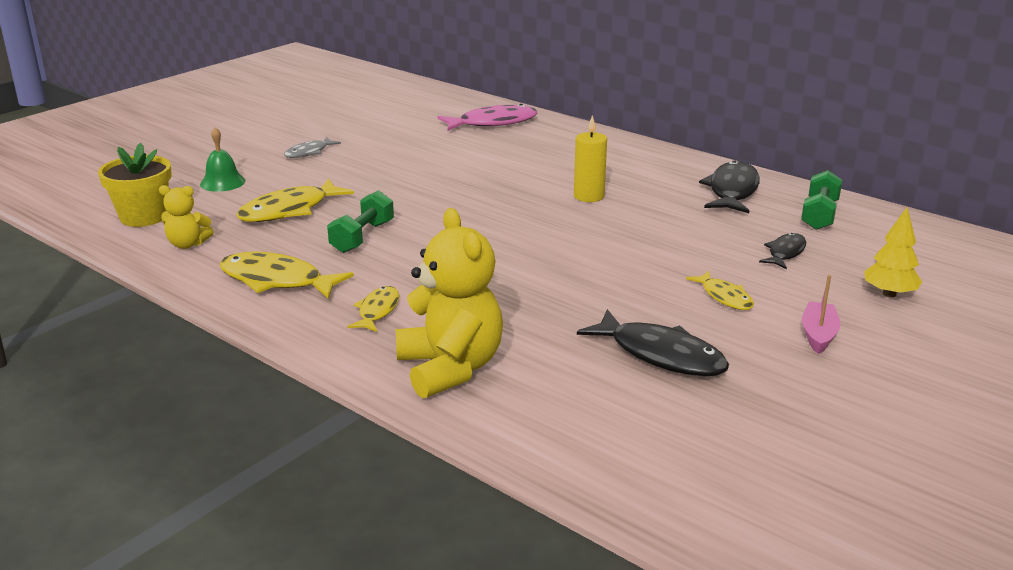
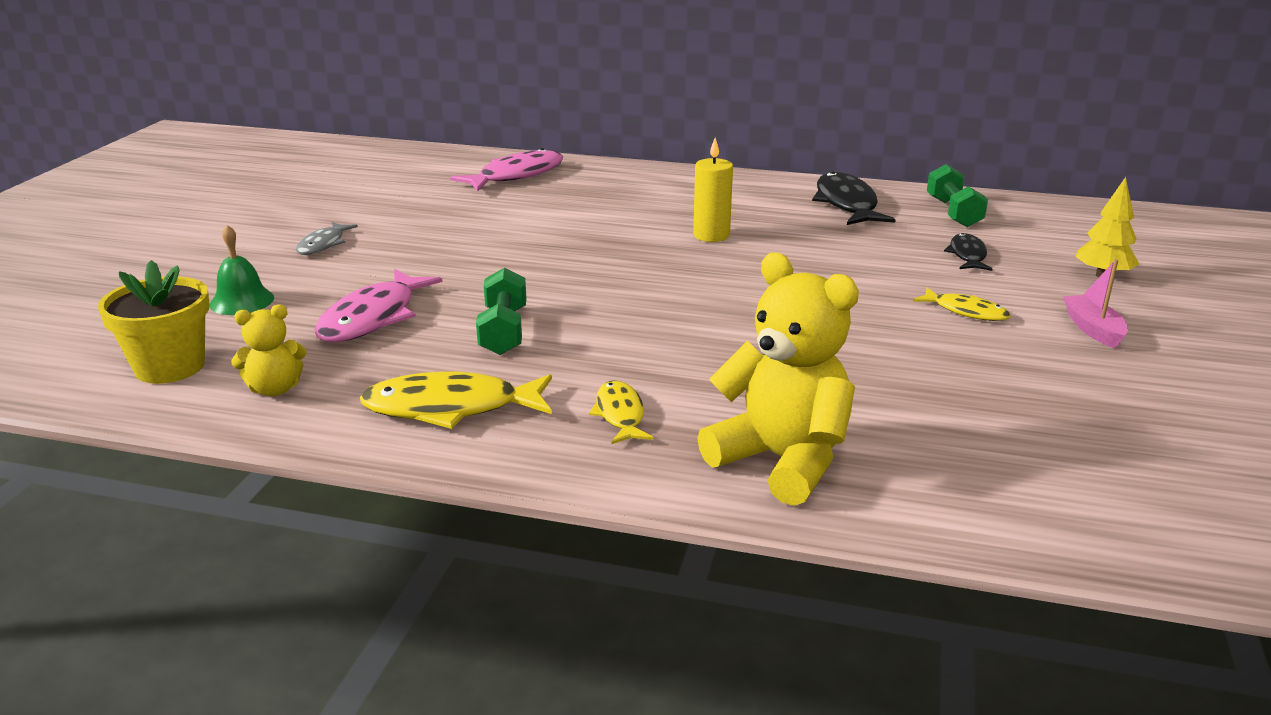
camera: 25 degrees left, 0 degrees up
yellow fish [236,179,354,222] -> pink fish [314,269,443,342]
black fish [577,309,729,377] -> none

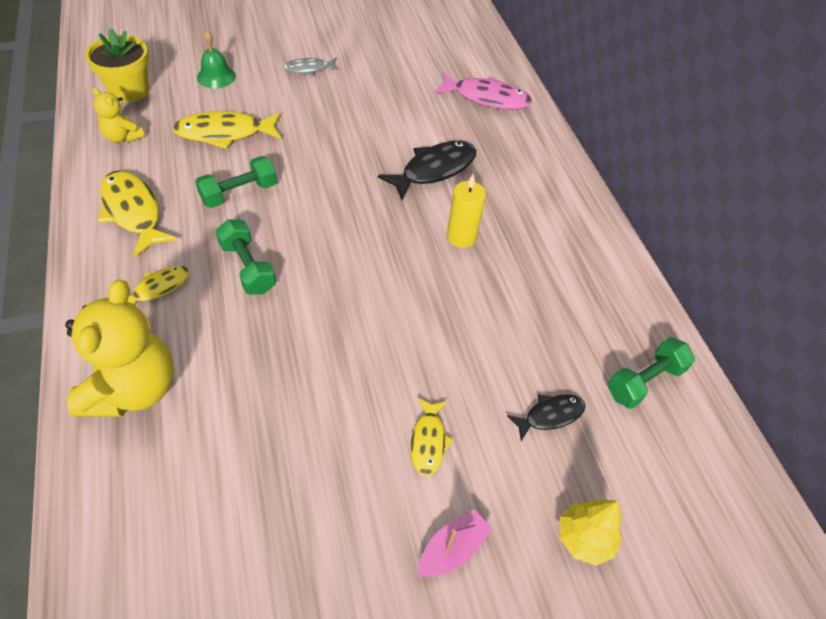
camera: 55 degrees right, 25 degrees up
pink fish [314,269,443,342] -> yellow fish [173,111,281,149]
black fish [812,171,896,225] -> black fish moved to [378,141,477,200]
none -> green dumbbell [216,219,276,295]

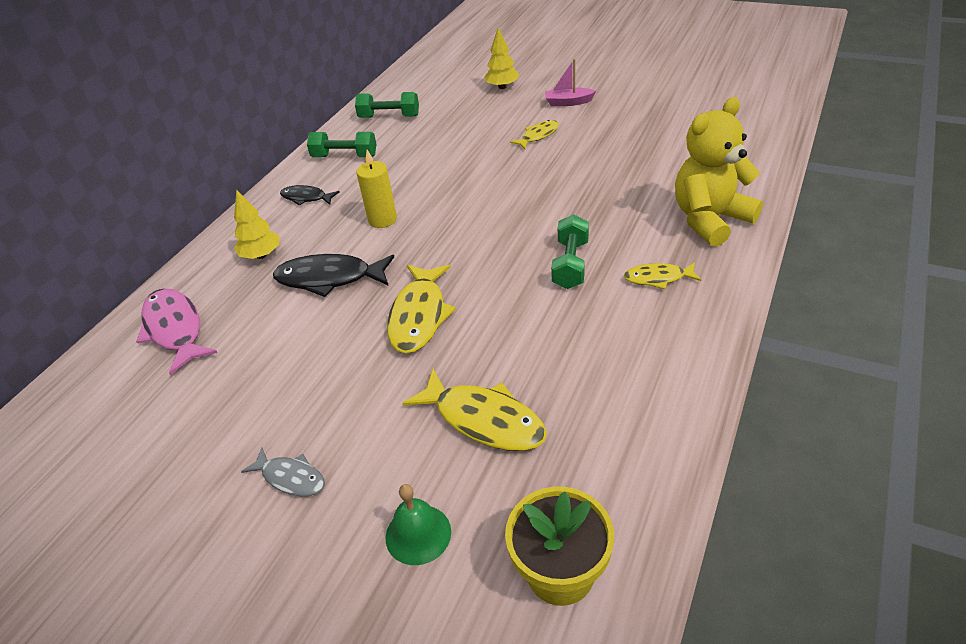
camera: 130 degrees left, 10 degrees down
yellow teddy bear [92,87,145,143] -> none
yellow fish [98,170,178,257] -> yellow fish moved to [387,265,456,354]
green dumbbell [195,156,277,208] -> green dumbbell moved to [307,132,376,157]
black fish [507,394,586,441] -> black fish moved to [280,185,340,206]
none -> yellow tree [234,189,279,259]

